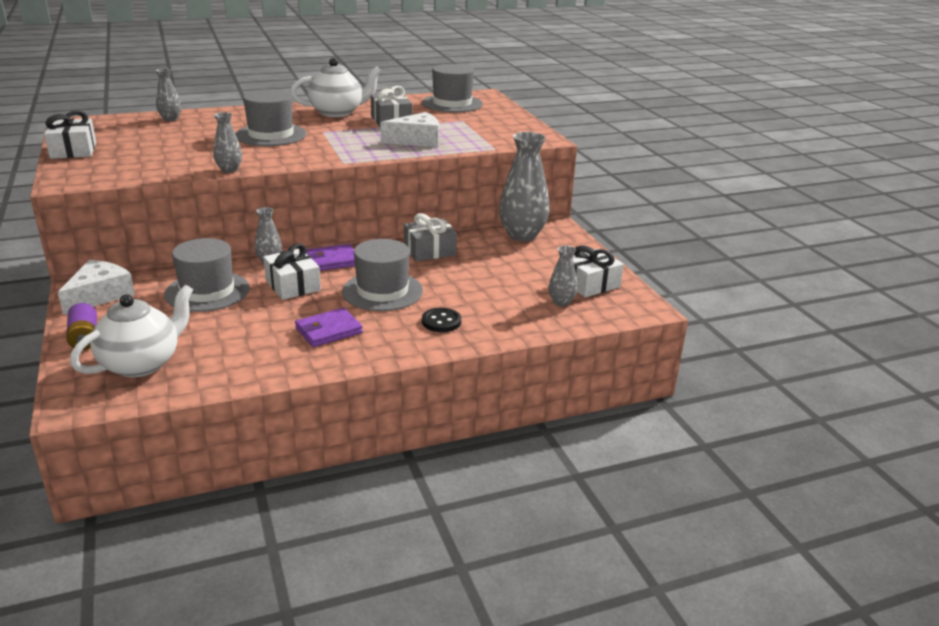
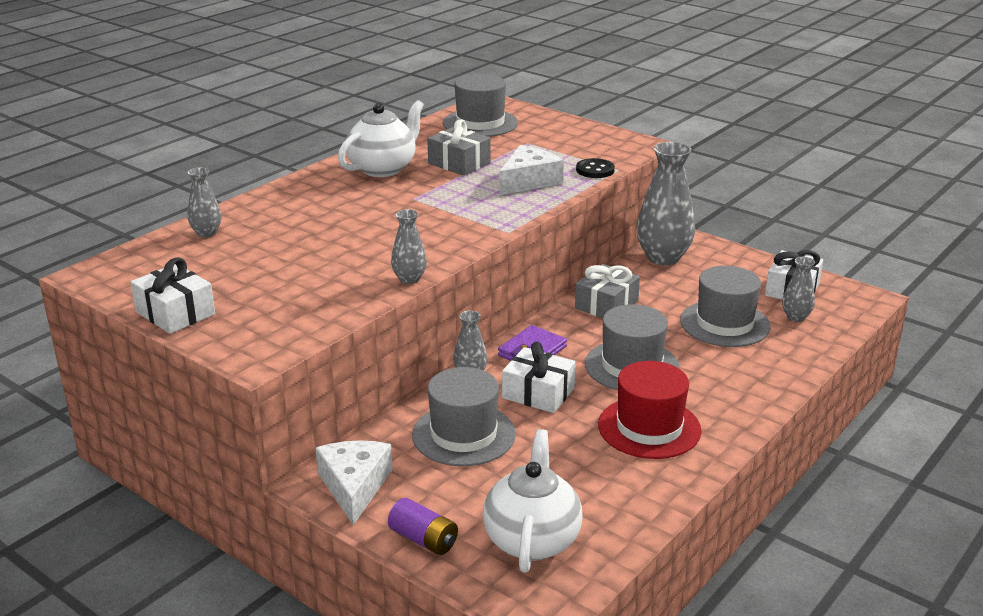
camera: 30 degrees left, 0 degrees up
grey hat [235,89,307,146] -> grey hat moved to [680,266,771,347]
purple wallet [295,308,363,347] -> red hat [598,361,702,459]
black button [422,308,461,332] -> black button moved to [576,158,615,178]

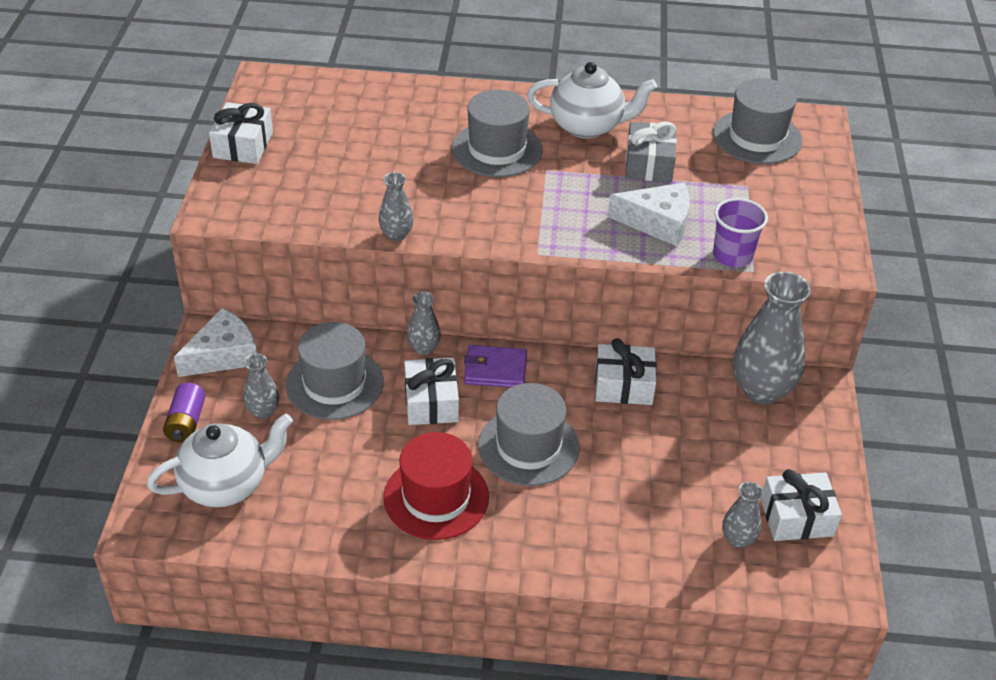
camera: 55 degrees right, 15 degrees up
grey vase [188,167,221,237] -> grey vase moved to [243,354,279,419]
grey gift [575,264,640,318] -> white gift [595,338,657,405]
black button [576,158,615,178] -> purple cup [713,198,768,267]
grey hat [680,266,771,347] -> grey hat moved to [452,90,543,177]

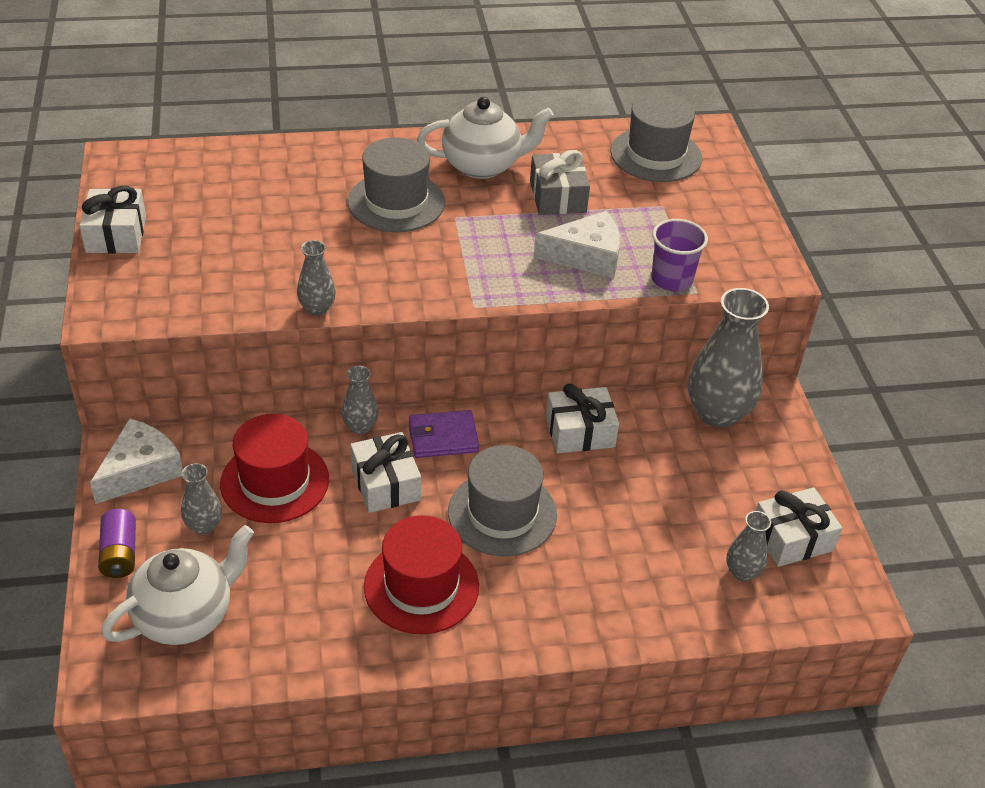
camera: 15 degrees left, 0 degrees up
grey hat [286,322,384,420] -> red hat [220,414,329,523]

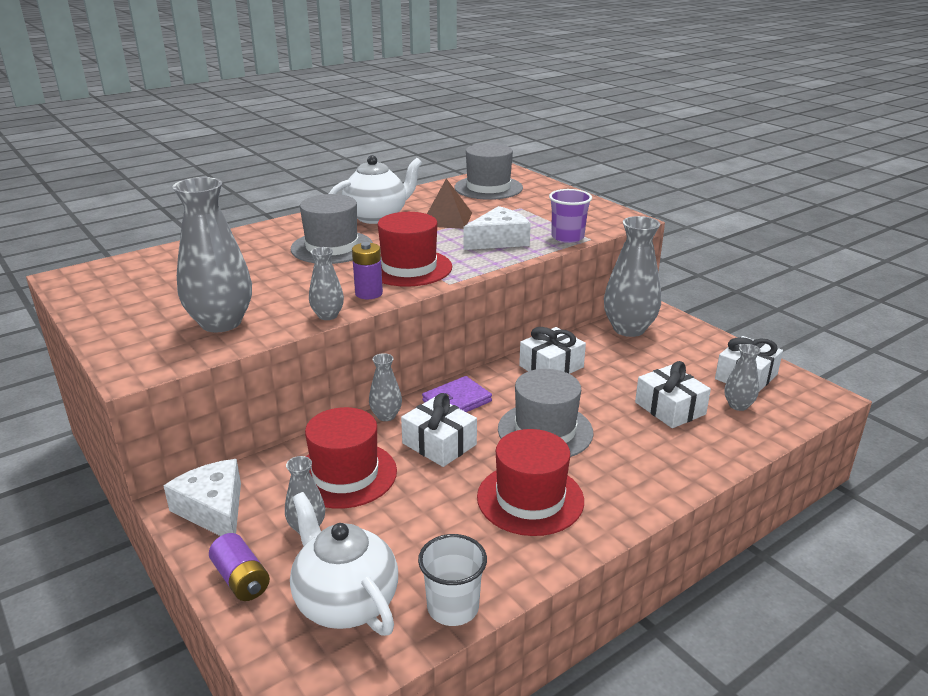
camera: 25 degrees left, 15 degrees down
white gift [79,186,146,254] -> white gift moved to [635,361,711,428]
white cheese [90,419,183,504] -> white cheese turned 45 degrees counterclockwise [164,459,241,536]
white teapot [101,525,254,645] -> white teapot turned 60 degrees counterclockwise [290,492,398,636]
grey gift [530,150,590,215] -> brown pyramid [427,179,472,229]
none -> grey vase [173,177,252,332]
none -> purple battery [352,242,383,299]
none -> red hat [378,212,452,287]
none -> white cup [418,534,487,626]

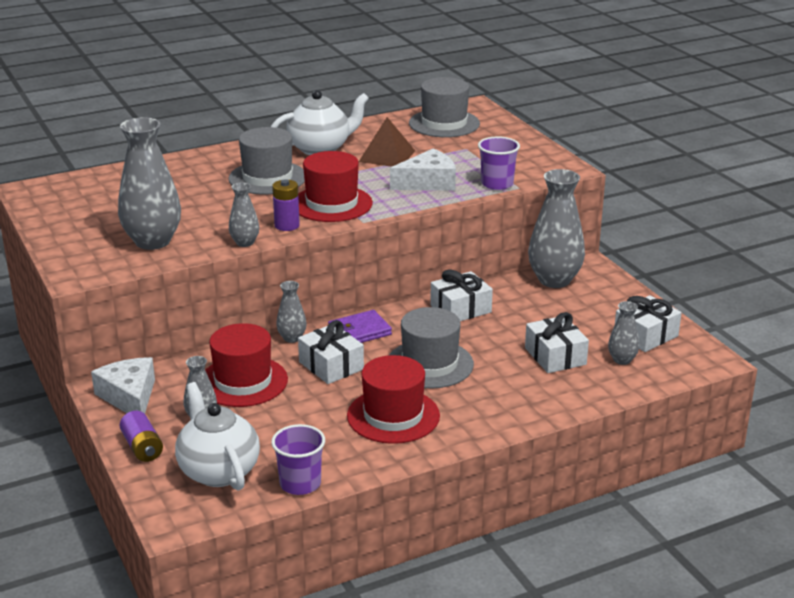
camera: 10 degrees right, 0 degrees up
white cup [418,534,487,626] -> purple cup [271,424,325,495]

